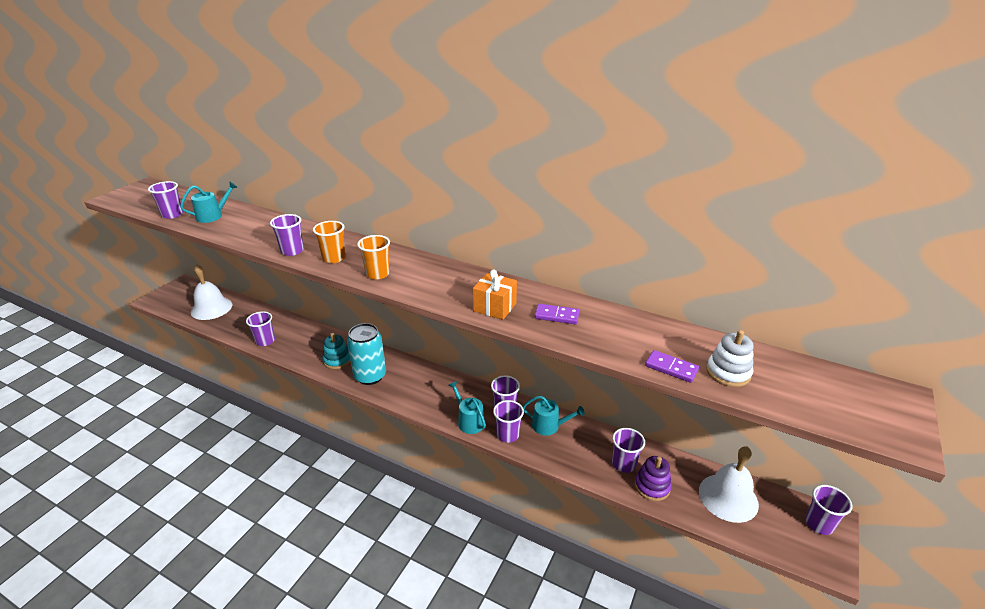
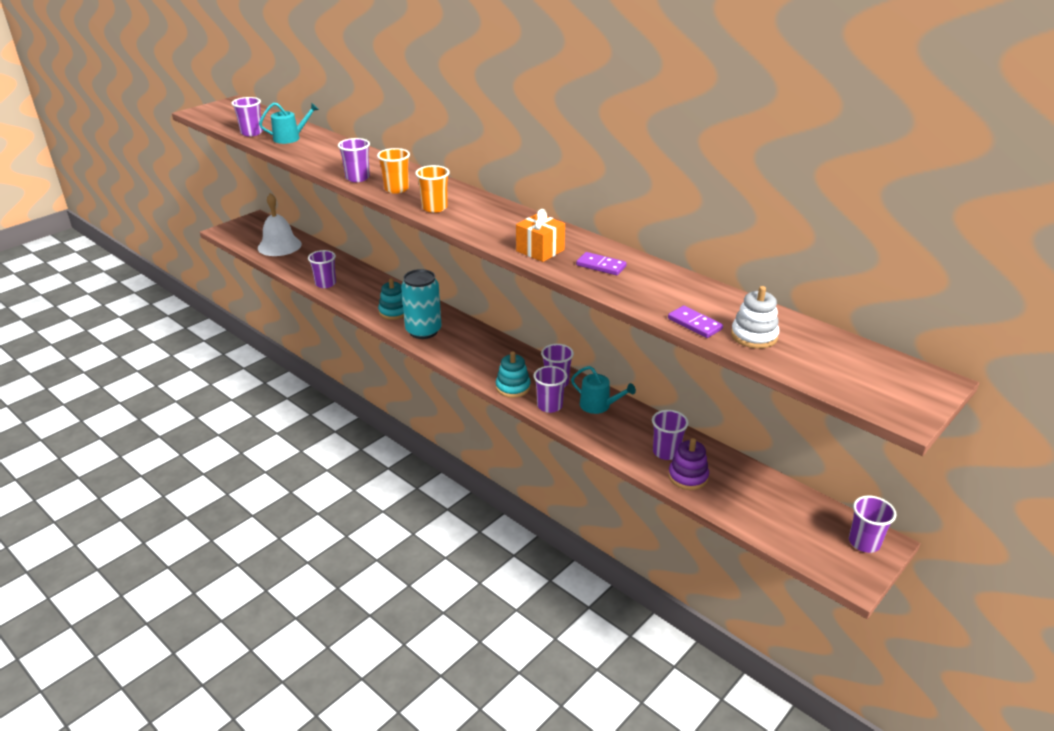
camera: 15 degrees right, 0 degrees up
turquoise watering can [449,381,486,434] -> turquoise stacking toy [496,351,531,398]
white bell [699,446,759,523] -> none

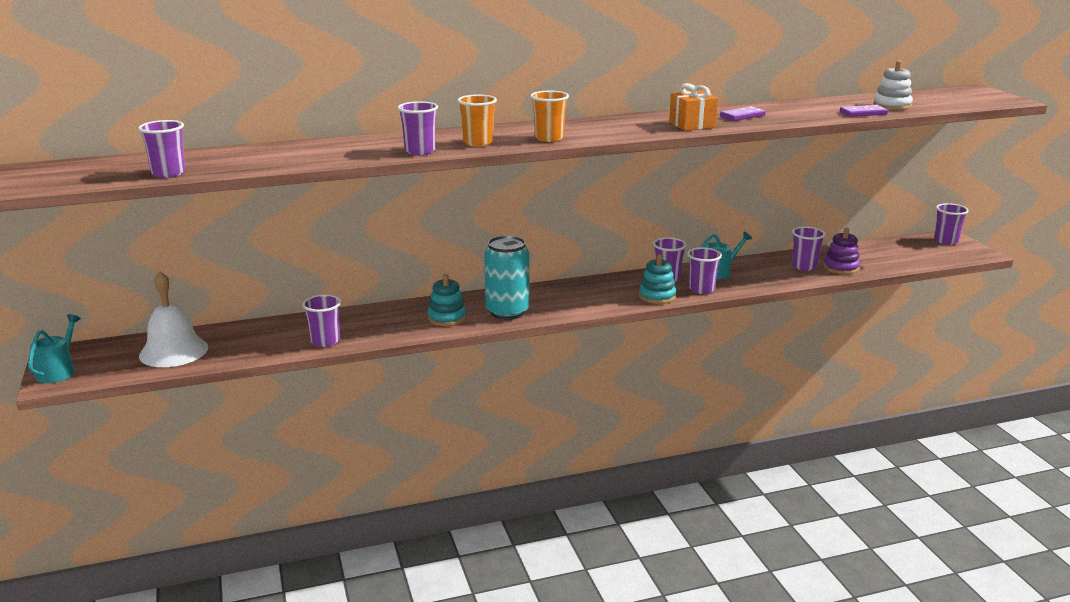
camera: 60 degrees left, 10 degrees down
turquoise watering can [259,102,319,144] -> turquoise watering can moved to [28,314,81,383]

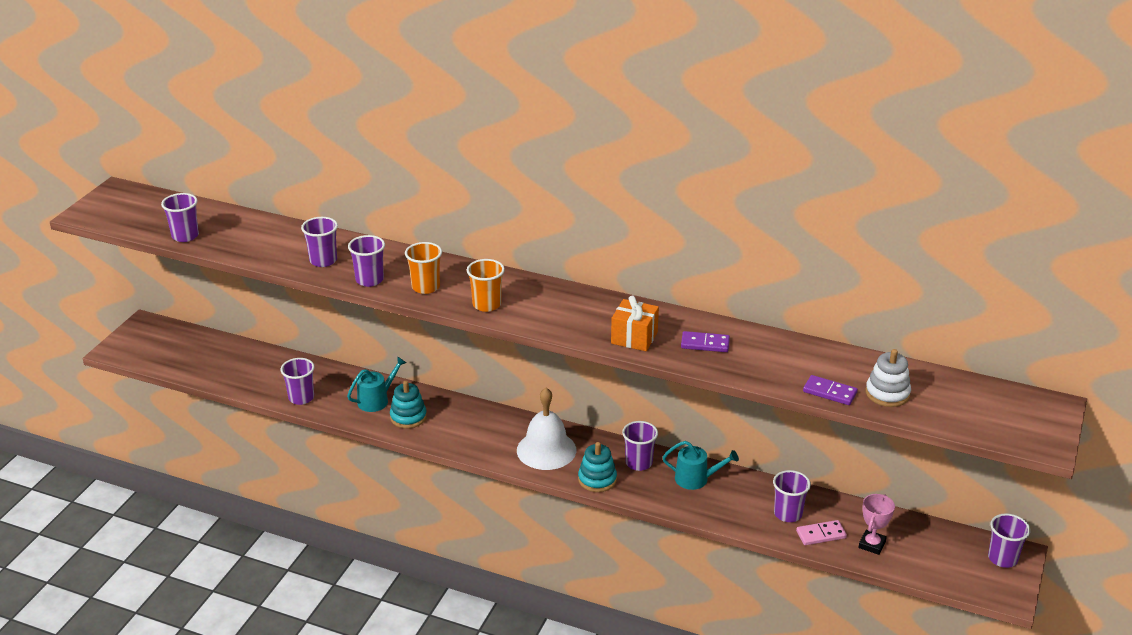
camera: 40 degrees right, 10 degrees up
turquoise watering can [28,314,81,383] -> turquoise watering can moved to [347,357,406,412]
white bell [139,271,208,367] -> white bell moved to [517,388,576,470]
turquoise can [484,235,529,320] -> none
purple cup [687,247,722,294] -> purple cup moved to [301,217,338,267]
purple stacking toy [823,228,860,275] -> pink domino [796,520,847,545]
none -> pink trophy [858,494,895,555]

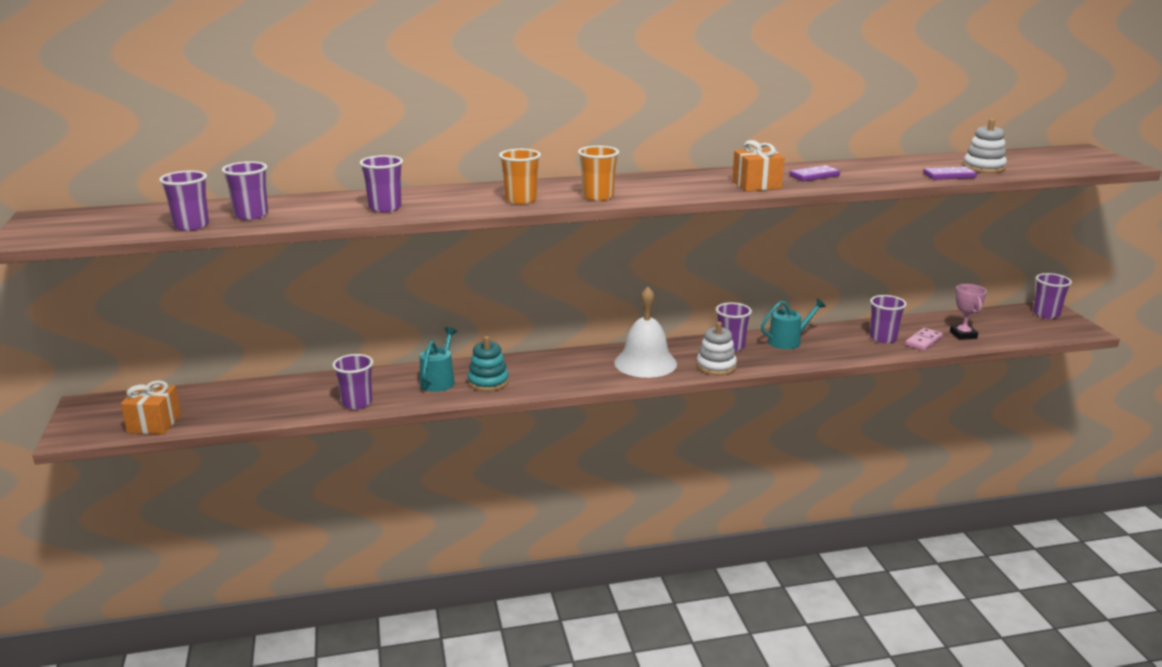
camera: 35 degrees left, 10 degrees down
purple cup [348,235,385,287] -> purple cup moved to [222,161,268,220]
turquoise stacking toy [578,442,617,492] -> white stacking toy [696,322,737,375]
none -> orange gift [121,380,181,434]

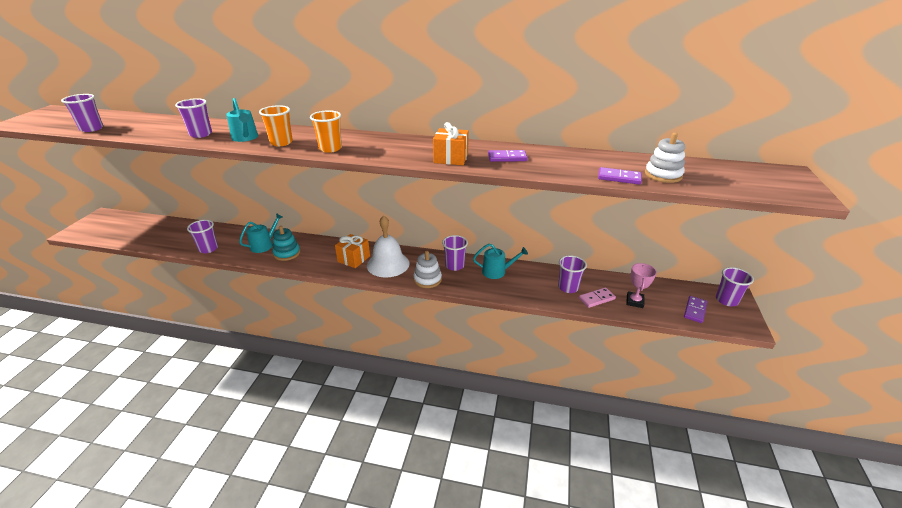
camera: 25 degrees right, 10 degrees up
orange gift [121,380,181,434] -> orange gift moved to [335,234,370,268]
purple cup [222,161,268,220] -> none
none -> turquoise watering can [226,98,258,142]
none -> purple domino [684,296,707,323]

